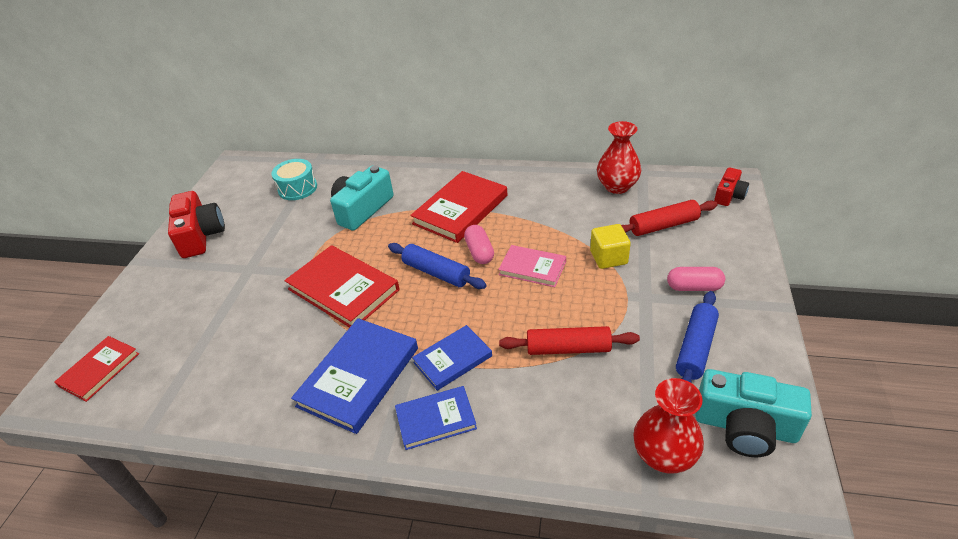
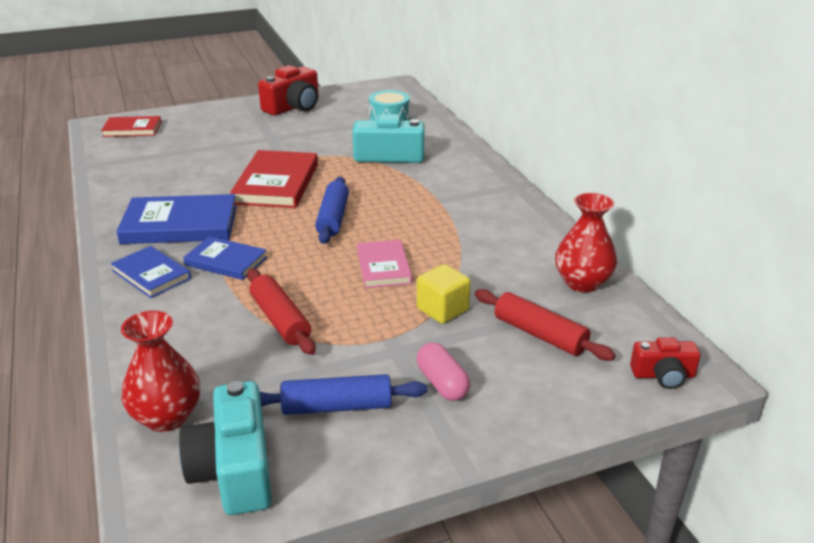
camera: 55 degrees right, 10 degrees down
red book [410,171,507,243] -> none
pink capsule [464,225,494,264] -> none

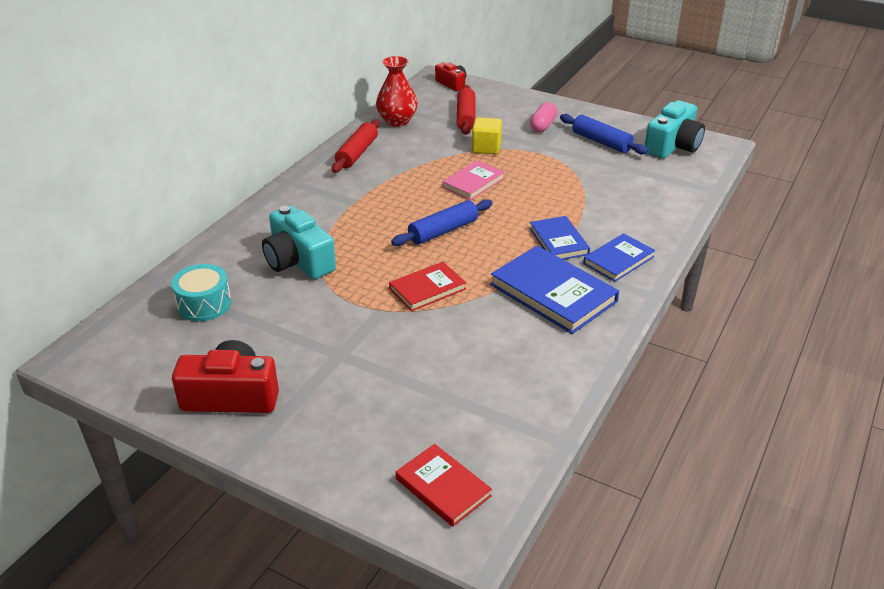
camera: 130 degrees left, 5 degrees up
blue book [111,246,191,298] -> blue book turned 45 degrees clockwise [583,233,655,282]
red vase [121,311,200,432] -> none
red book [230,150,318,208] -> red book [389,262,466,311], size x0.61
red rolling pin [247,269,316,355] -> red rolling pin moved to [332,119,380,173]

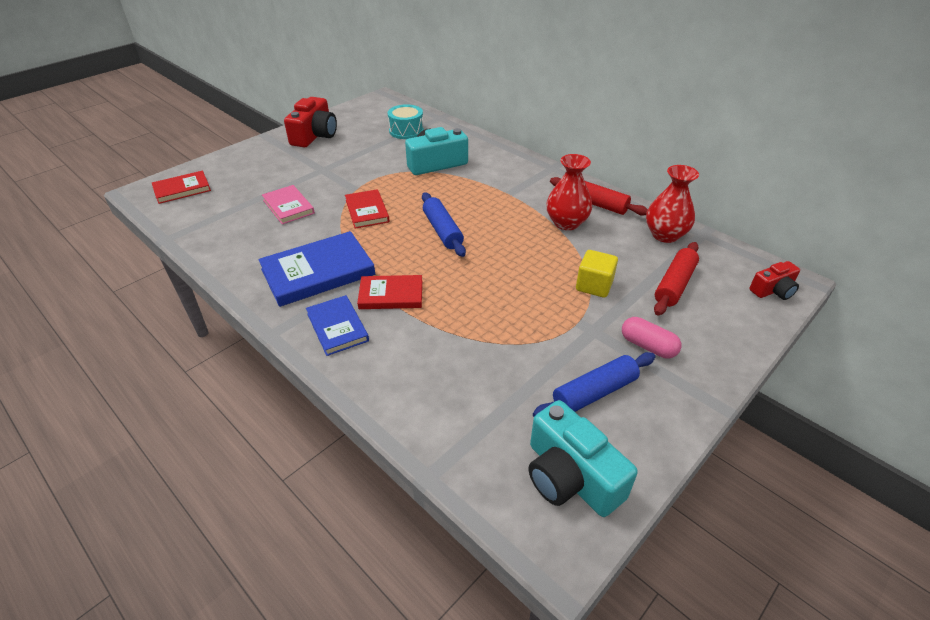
camera: 105 degrees right, 5 degrees up
pink book [442,160,505,200] -> pink book moved to [262,185,315,224]
red rolling pin [457,85,476,135] -> red rolling pin turned 75 degrees counterclockwise [654,242,699,316]
blue book [530,216,590,260] -> red book [357,275,422,309]
none -> red vase [546,154,592,230]

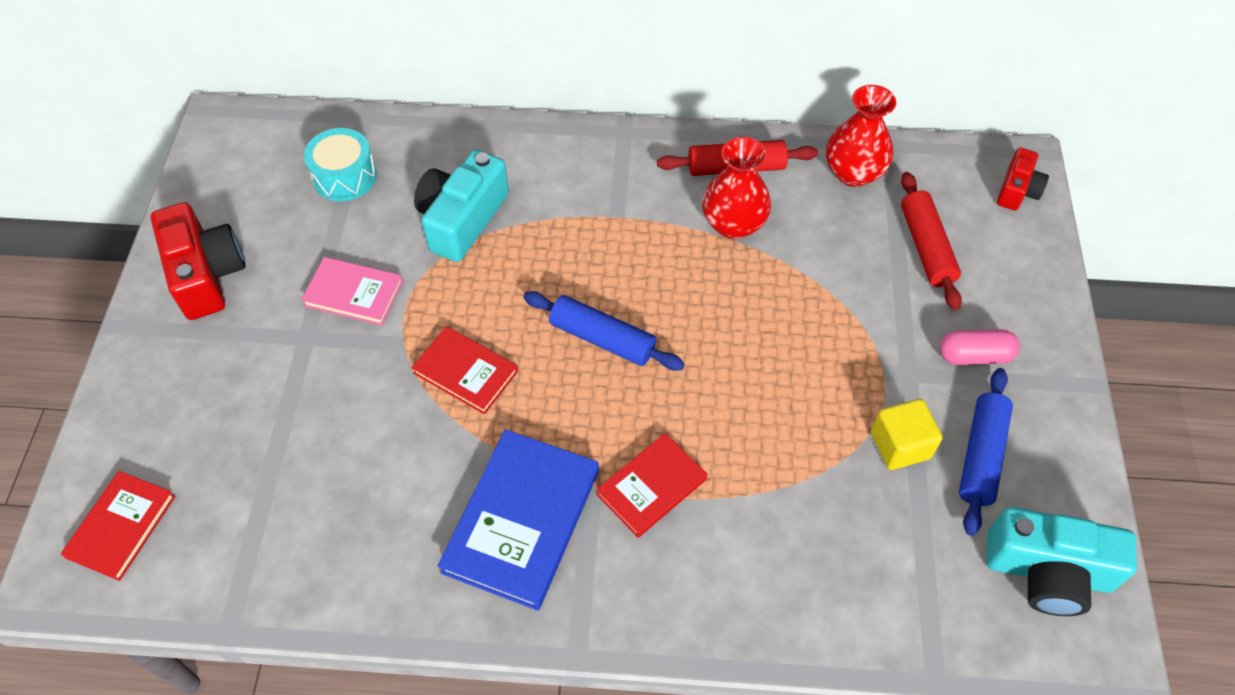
camera: 40 degrees left, 15 degrees up
pink book [262,185,315,224] -> pink book moved to [301,257,403,326]
blue book [306,295,369,356] -> none
yellow cube [576,250,618,298] -> yellow cube moved to [871,399,943,470]

